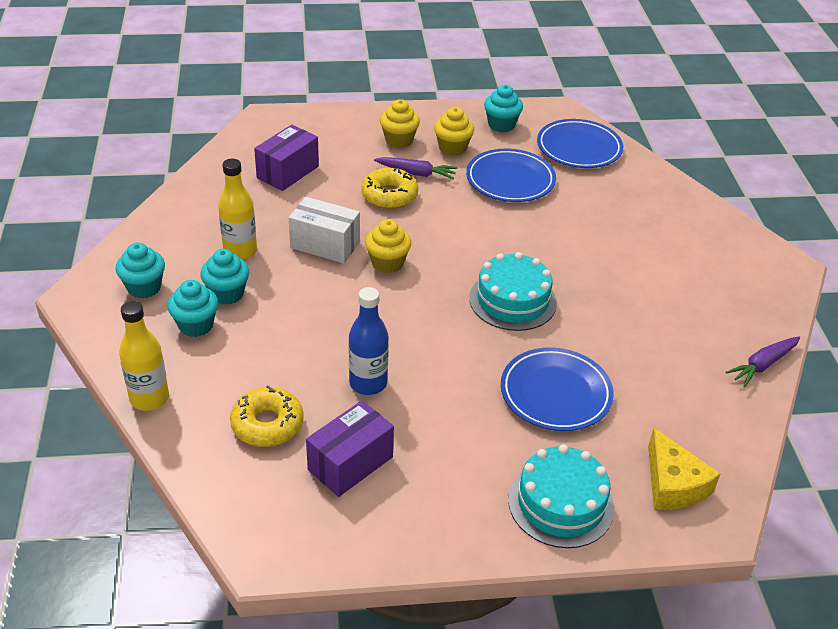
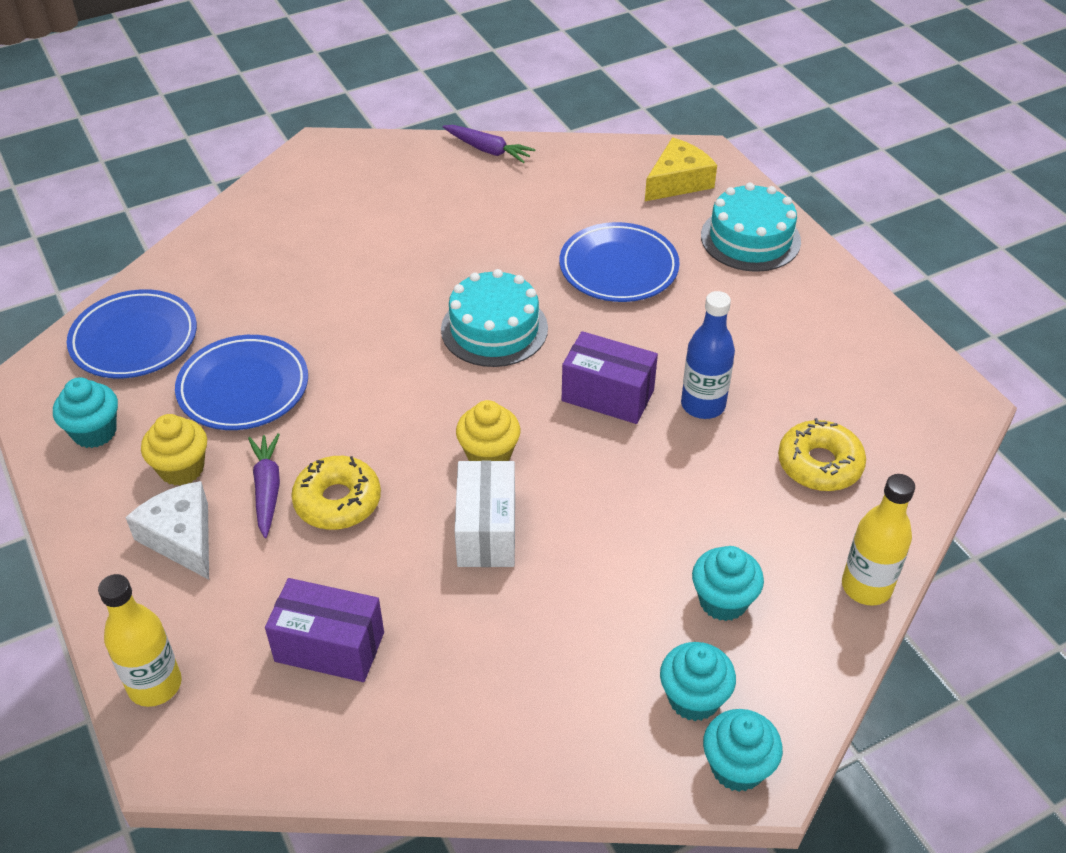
camera: 110 degrees left, 5 degrees up
turquoise cupcake [200,249,249,305] -> turquoise cupcake moved to [703,709,783,792]
yellow bottle [218,159,257,260] -> yellow bottle moved to [98,574,182,707]
purple box [306,401,394,497] -> purple box moved to [562,331,658,424]
yellow cupcake [380,99,420,148] -> white cheese [125,481,209,580]

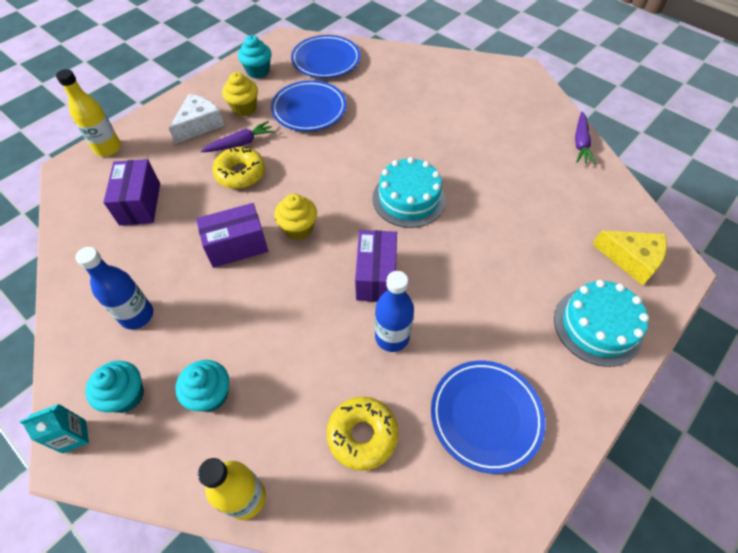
camera: 70 degrees right, 10 degrees up
white box [455,460,515,567] -> purple box [196,203,268,268]
blue plate [559,222,680,302] -> blue plate moved to [431,361,546,474]
turquoise cupcake [703,709,783,792] -> turquoise carton [19,404,89,454]
none -> blue bottle [75,247,153,329]

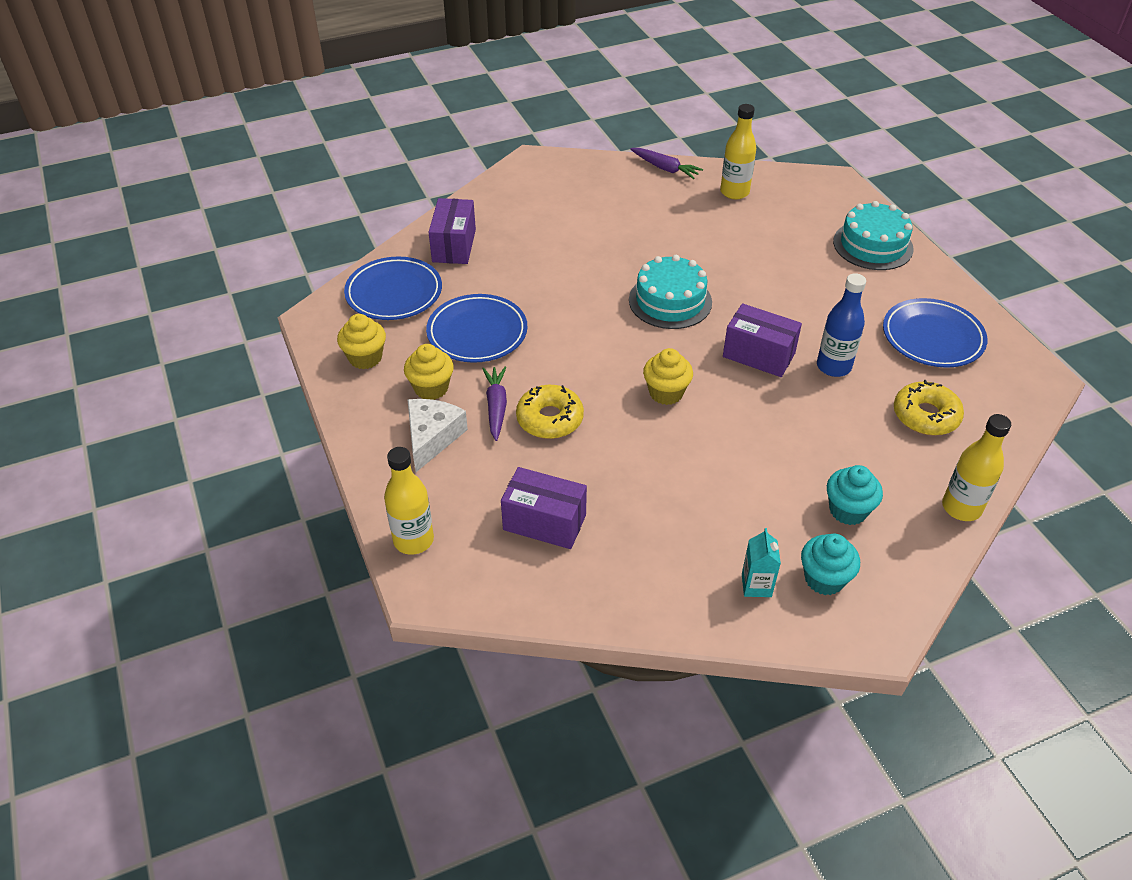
camera: 65 degrees left, 10 degrees down
turquoise carton [19,404,89,454] -> turquoise carton moved to [742,528,781,597]
blue bottle [75,247,153,329] -> none
white cheese [169,94,224,144] -> white cheese turned 45 degrees clockwise [407,399,468,472]
purple box [196,203,268,268] -> purple box moved to [428,198,476,264]
turquoise cupcake [238,35,271,79] -> yellow cupcake [337,314,386,369]
yellow cheese [592,230,667,286] -> none
none -> yellow bottle [720,104,756,199]

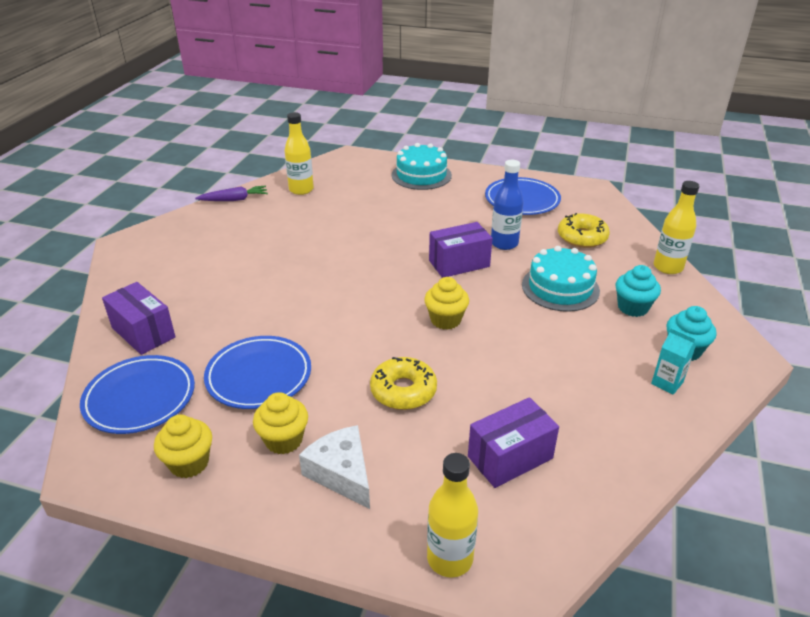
camera: 50 degrees left, 10 degrees down
purple carrot [482,367,507,441] -> none
turquoise cake [629,255,712,329] -> turquoise cake moved to [522,246,600,312]

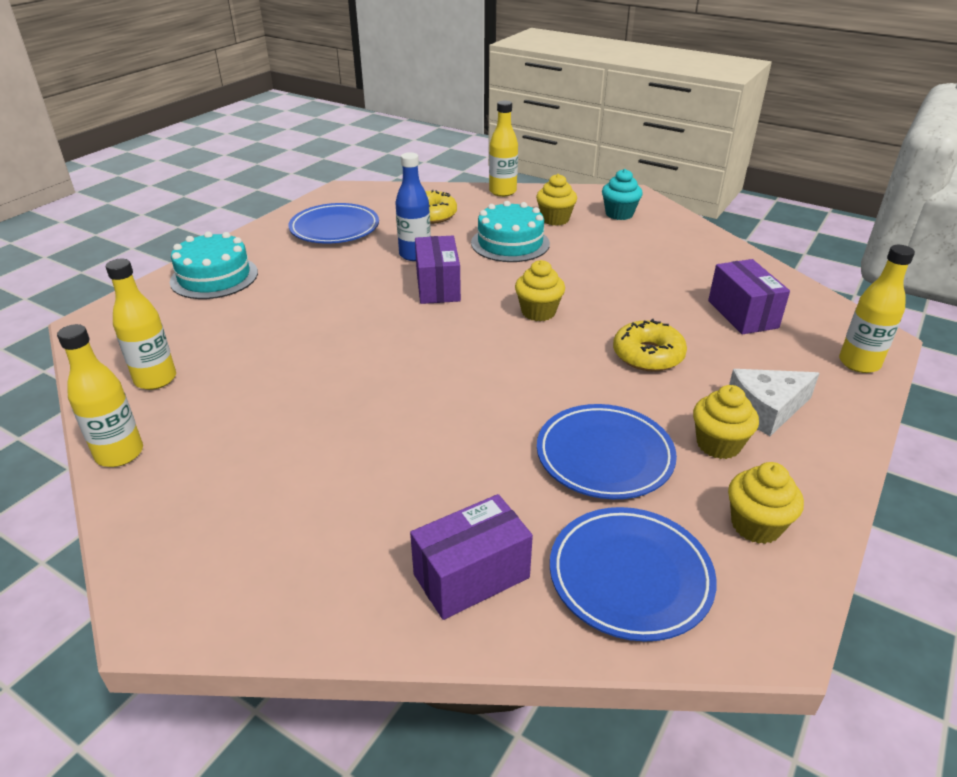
camera: 75 degrees left, 0 degrees up
purple carrot [195,186,268,201] -> yellow bottle [57,324,143,467]
turquoise cupcake [615,265,661,317] -> yellow cupcake [536,174,577,226]
turquoise carton [651,328,696,395] -> none

